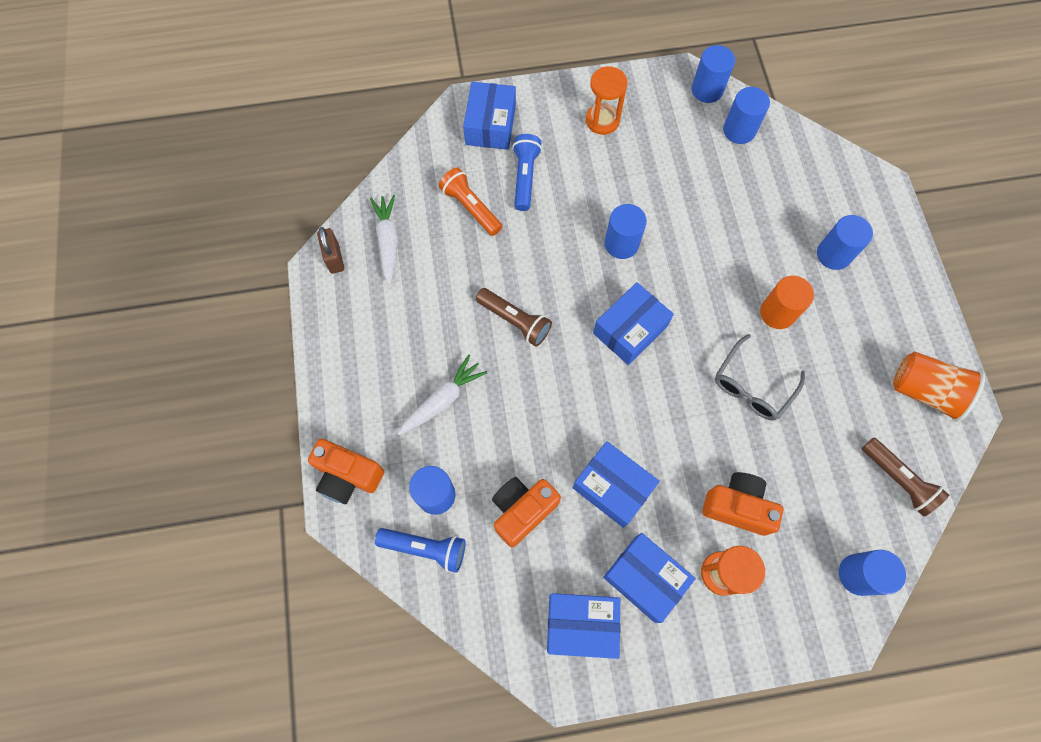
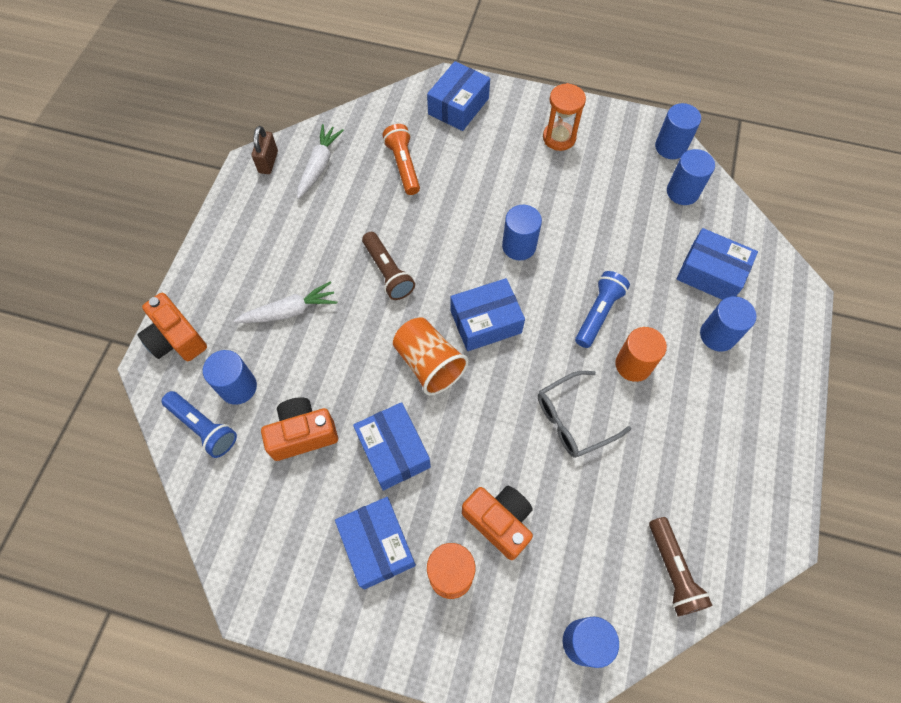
camera: 25 degrees right, 5 degrees down
blue flashlight [512,134,542,211] -> blue flashlight moved to [575,271,630,348]
blue box [547,593,620,659] -> blue box moved to [676,228,758,300]
orange cup [893,352,985,422] -> orange cup moved to [393,317,469,396]

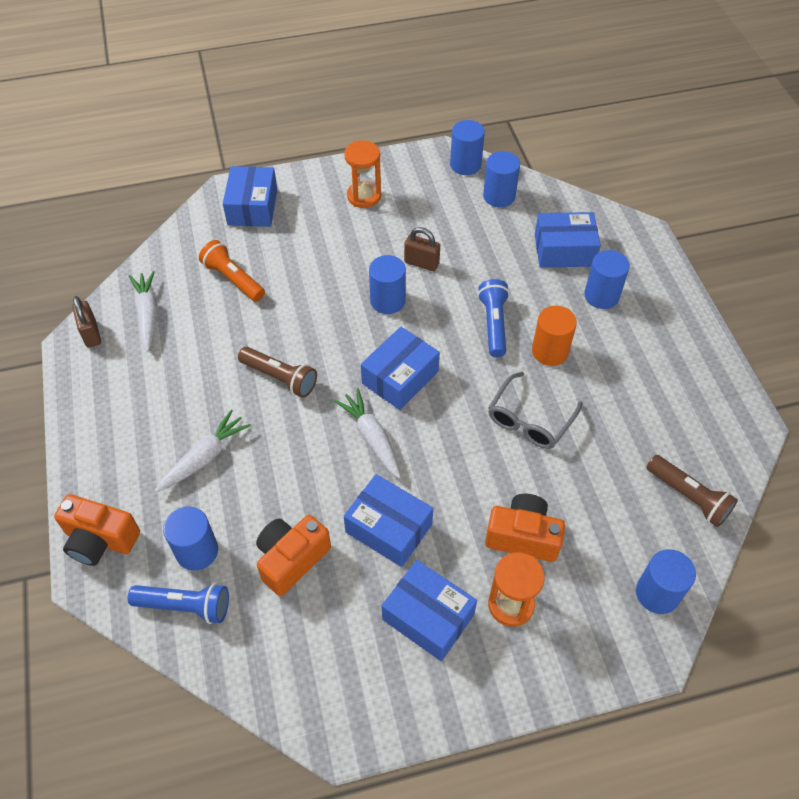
camera: 30 degrees left, 10 degrees down
orange cup [393,317,469,396] -> white carrot [334,388,401,479]
none -> brown padlock [404,227,440,271]

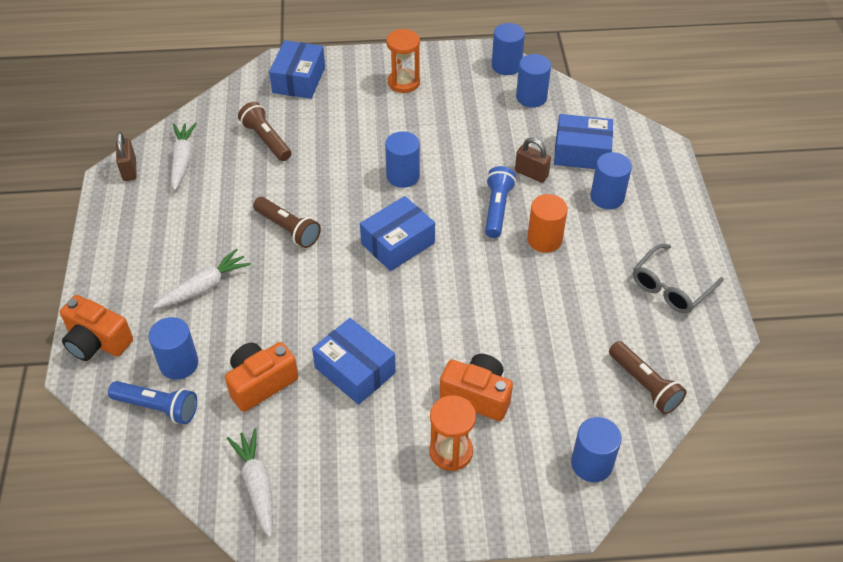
camera: 10 degrees right, 5 degrees down
orange flashlight [199,240,265,302] -> brown flashlight [238,102,291,161]
white carrot [334,388,401,479] -> white carrot moved to [227,428,273,538]
blue box [382,560,477,661] -> none
brown padlock [404,227,440,271] -> brown padlock moved to [515,138,551,183]
grey glasses [488,372,582,449] -> grey glasses moved to [633,244,724,313]

